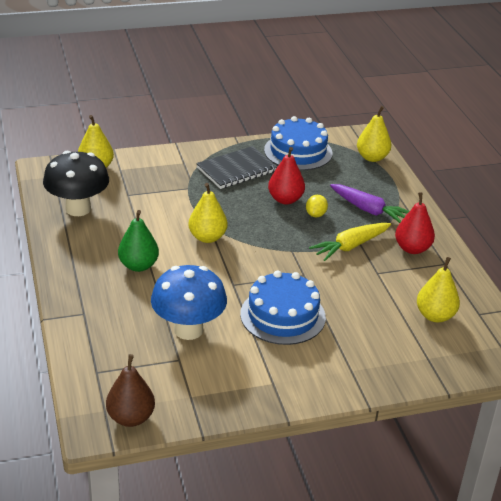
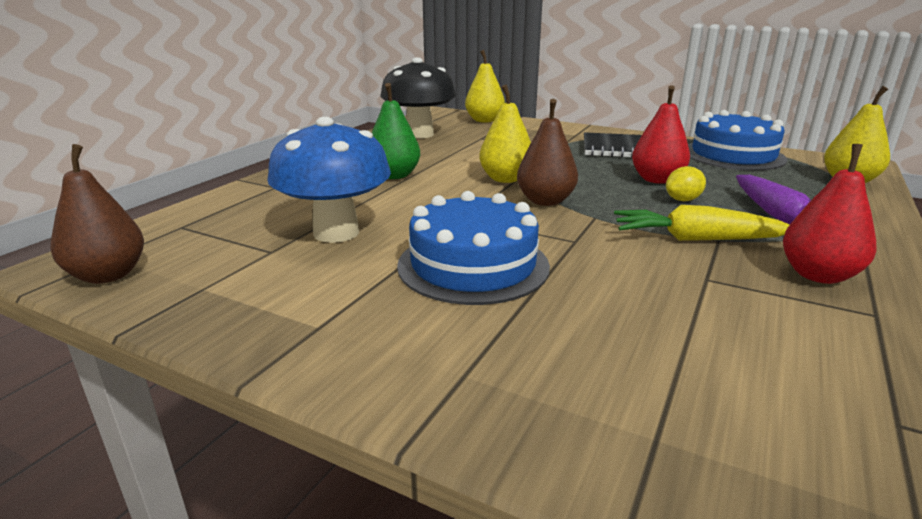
camera: 45 degrees right, 10 degrees down
yellow pear [417,257,460,322] -> none
none -> brown pear [517,99,578,206]

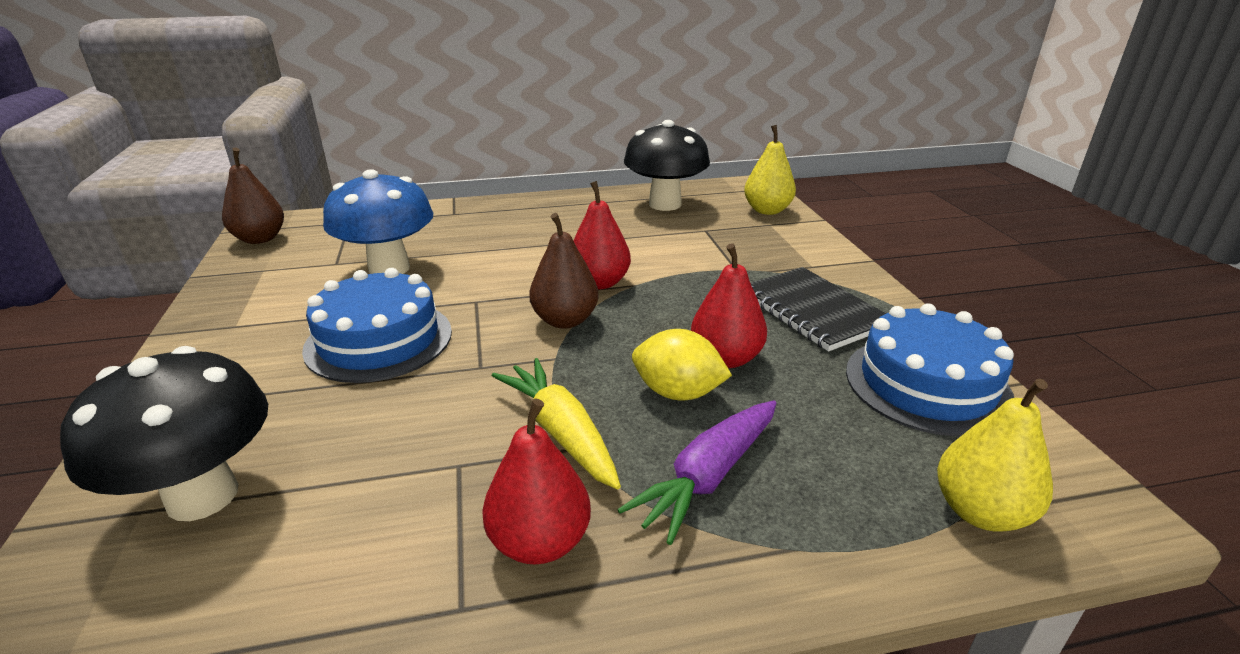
camera: 50 degrees right, 5 degrees up
green pear [372,83,420,179] -> none
yellow pear [479,85,531,183] -> red pear [574,181,631,289]
yellow lemon [666,166,706,201] -> yellow lemon [632,329,732,400], size x1.50
none -> black mushroom [60,346,268,521]

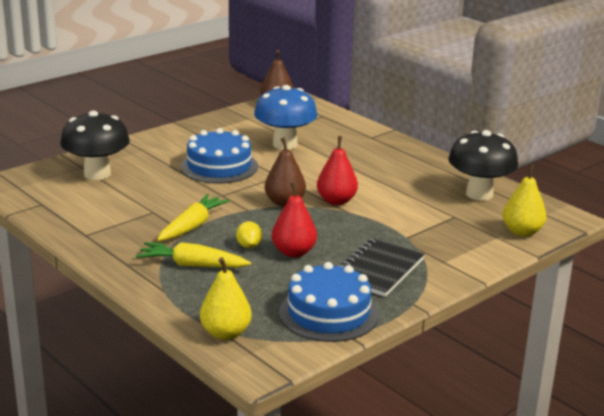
camera: 60 degrees right, 5 degrees down
red pear [482,399,591,564] -> none
purple carrot [617,400,776,545] -> yellow carrot [136,242,251,268]
yellow lemon [632,329,732,400] -> yellow lemon [236,221,262,248], size x0.66

